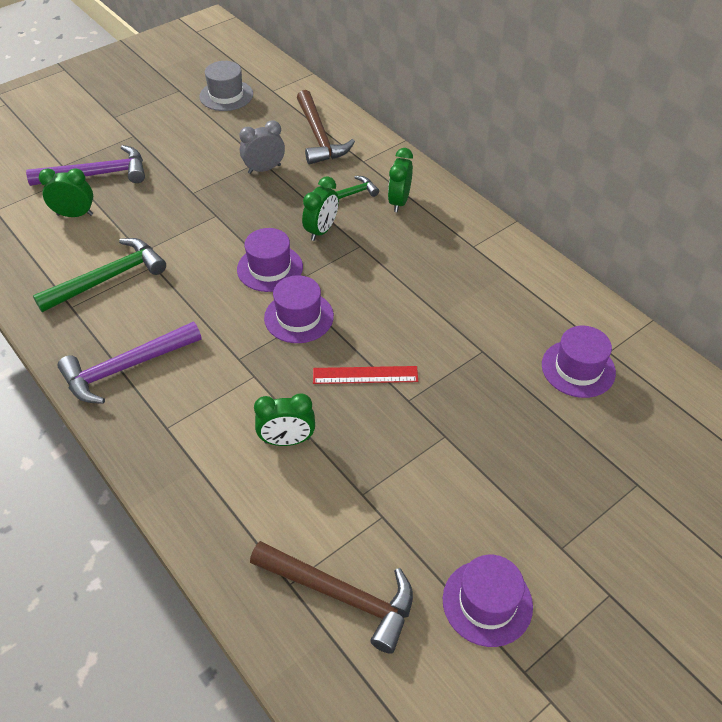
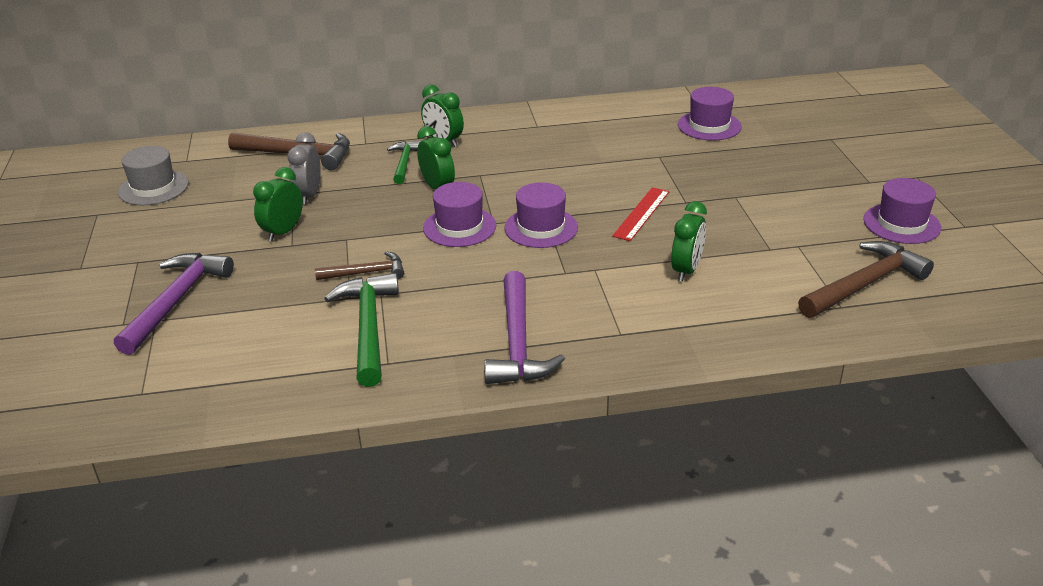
camera: 60 degrees left, 15 degrees down
green clock [39,169,93,217] -> green clock moved to [253,167,303,241]
none -> brown hammer [315,251,404,280]

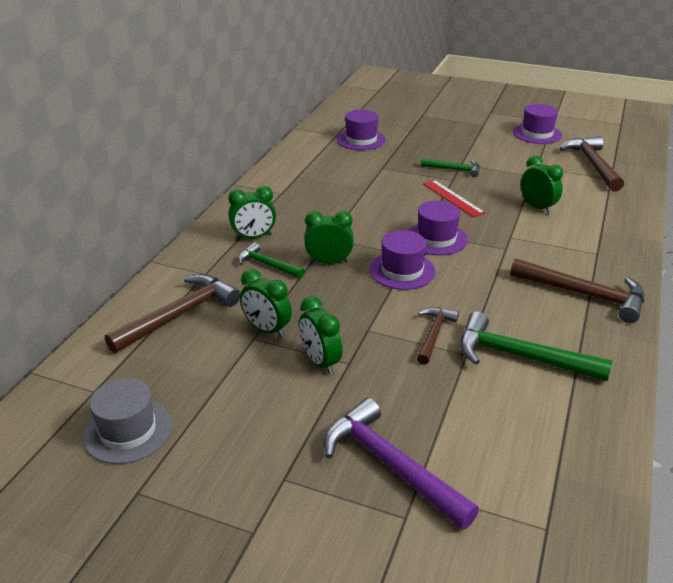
camera: 60 degrees left, 0 degrees up
grey clock [287,132,321,205] -> green clock [240,269,292,338]
purple hammer [484,271,565,384] -> brown hammer [510,258,644,323]
none -> green hammer [421,158,480,178]

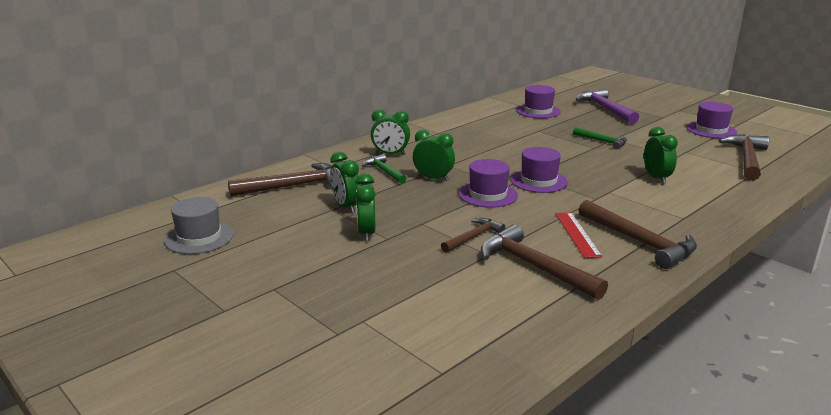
camera: 25 degrees right, 10 degrees down
purple hammer [324,398,479,530] -> purple hammer moved to [576,88,639,124]
red ruler [423,180,485,217] -> red ruler moved to [555,212,602,258]
green hammer [460,311,612,381] -> brown hammer [481,224,608,300]

